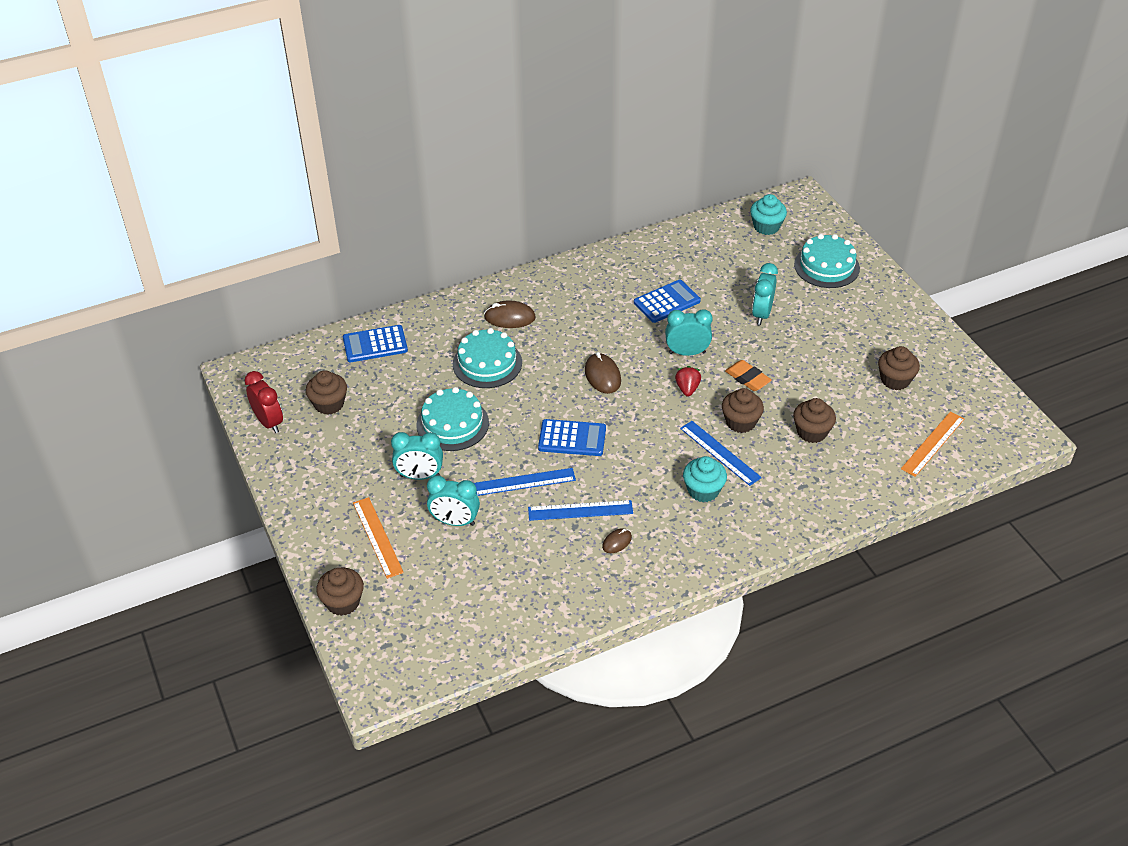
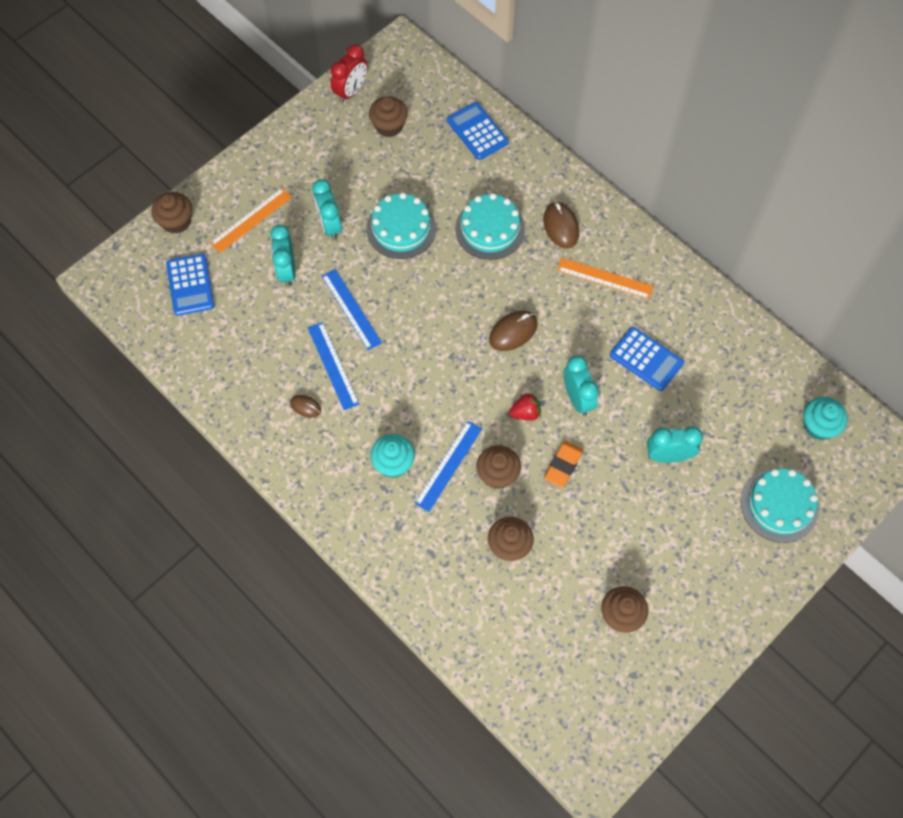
camera: 70 degrees right, 20 degrees up
blue calculator [538,419,606,456] -> blue calculator moved to [166,254,214,316]
orange ruler [901,412,964,477] -> orange ruler moved to [557,258,654,299]

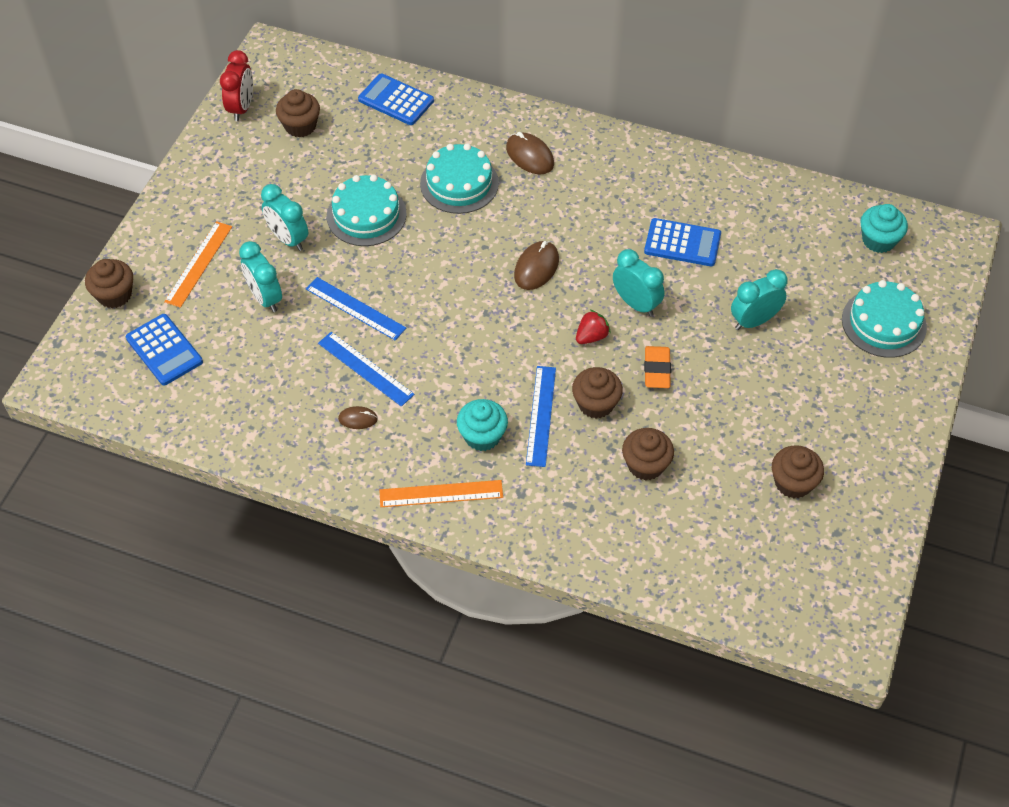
camera: 25 degrees left, 10 degrees down
orange ruler [557,258,654,299] -> orange ruler moved to [380,480,503,507]

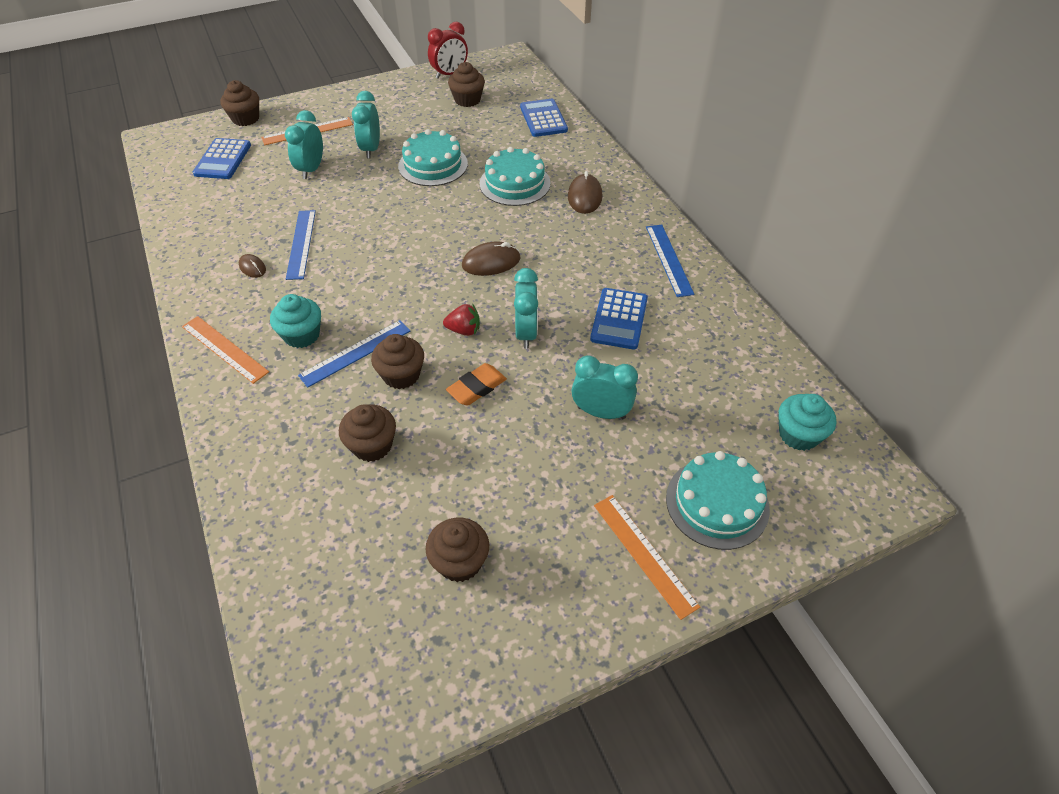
camera: 45 degrees right, 5 degrees down
blue ruler [306,277,406,341] -> blue ruler moved to [646,225,694,297]
blue calculator [644,218,721,266] -> blue calculator turned 45 degrees clockwise [590,288,648,350]
none -> orange ruler [594,495,700,620]

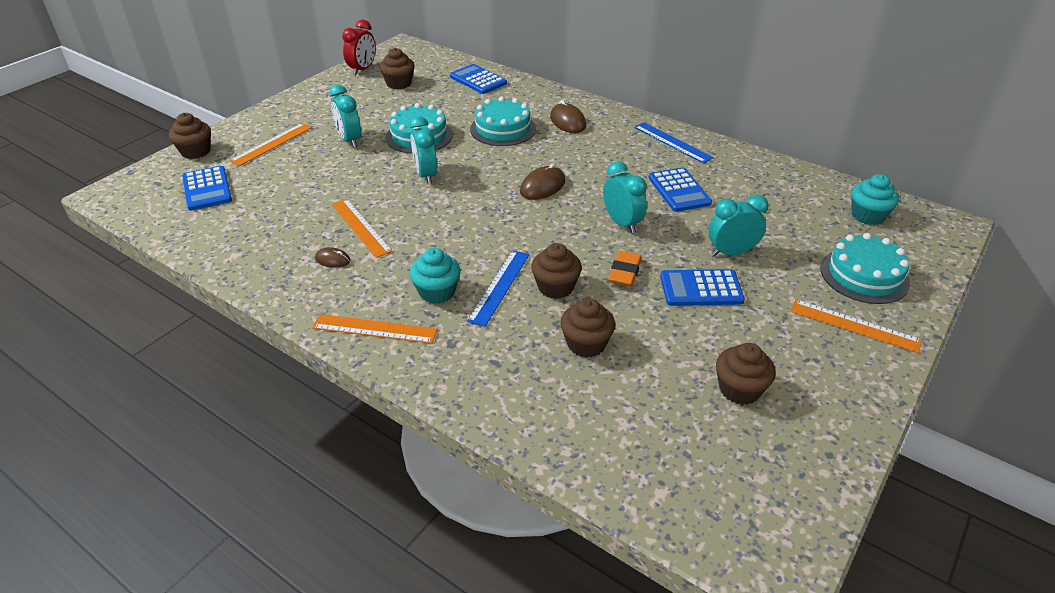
camera: 30 degrees left, 10 degrees down
turquoise clock [285,110,323,179] -> turquoise clock moved to [409,116,437,184]
blue ruler [286,210,316,280] -> orange ruler [332,199,392,258]
red strawberry [443,303,480,336] -> none
none -> blue calculator [660,269,745,306]

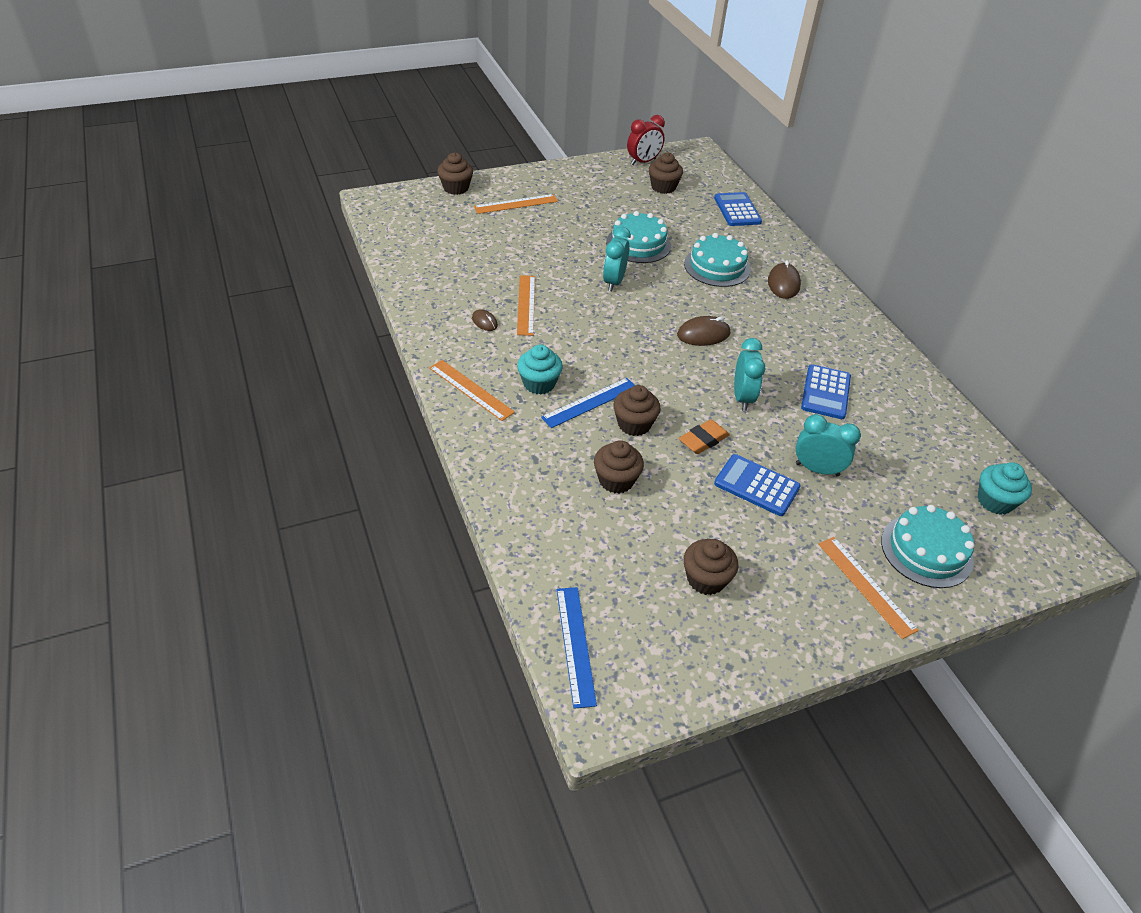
camera: 30 degrees right, 5 degrees up
blue calculator [182,166,232,210] -> none
turquoise clock [329,85,361,148] -> none
blue ruler [634,122,714,164] -> blue ruler moved to [557,587,597,709]

